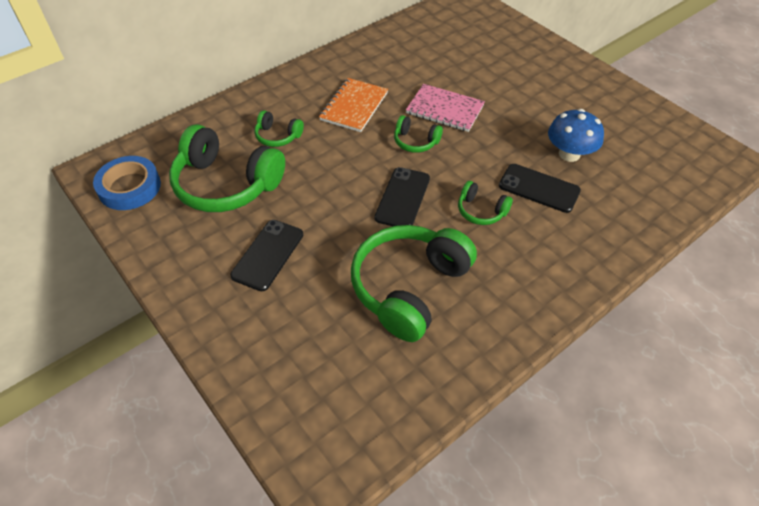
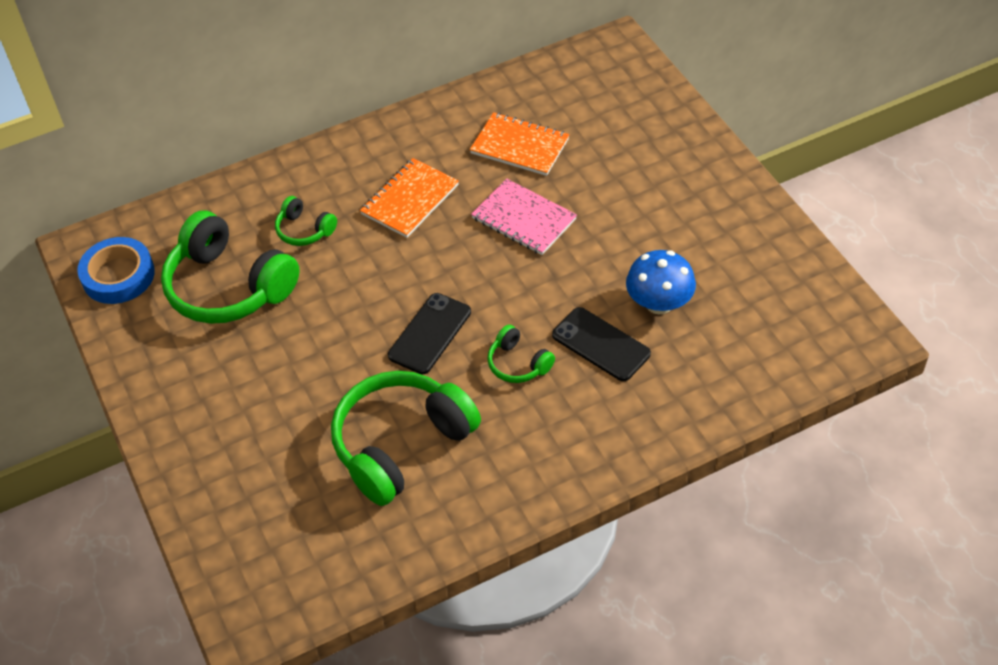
camera: 15 degrees right, 0 degrees up
black phone [230,220,303,291] -> none
green headphones [394,115,443,153] -> none
none -> orange notebook [470,112,570,176]

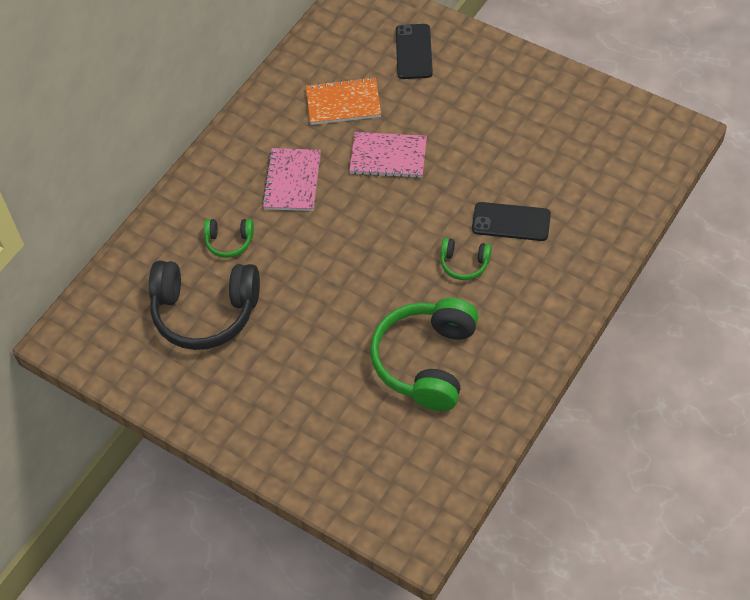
camera: 30 degrees left, 5 degrees up
blue tape [77,237,155,304] -> none
green headphones [161,210,300,324] -> black headphones [149,261,260,350]
orange notebook [360,158,459,238] -> pink notebook [262,148,321,211]
black phone [388,293,471,374] -> black phone moved to [396,24,433,79]
blue mushroom [626,250,696,315] -> none

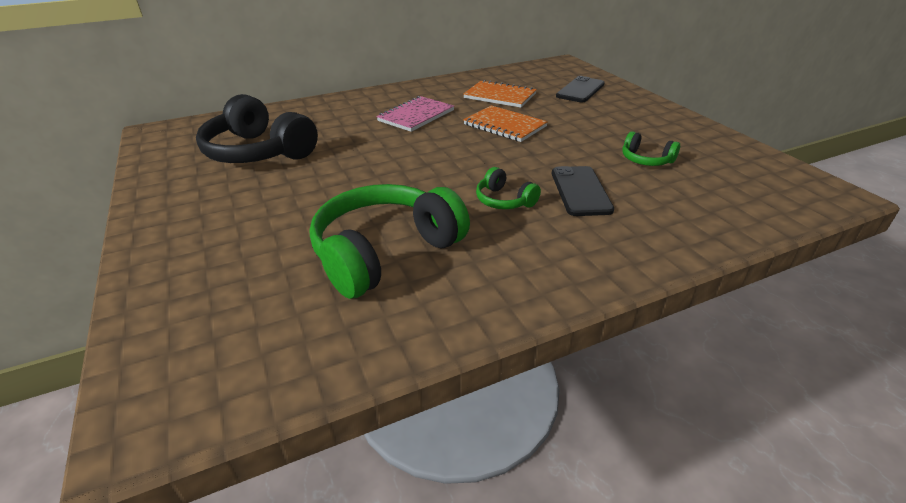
camera: 30 degrees right, 20 degrees down
green headphones [204,219,254,258] -> green headphones moved to [622,131,680,166]
pink notebook [349,132,427,178] -> orange notebook [463,105,548,142]
black phone [472,202,551,241] -> black phone turned 45 degrees clockwise [552,166,614,216]

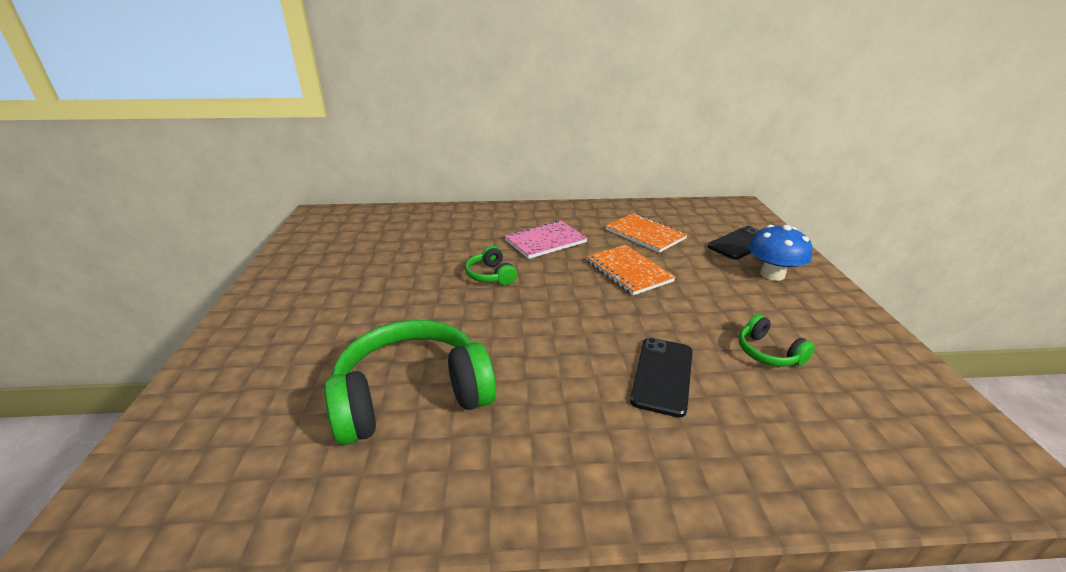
camera: 20 degrees right, 5 degrees down
black headphones [196,94,318,163] -> none
green headphones [476,167,541,209] -> green headphones moved to [465,246,517,285]
none -> blue mushroom [748,225,812,281]

